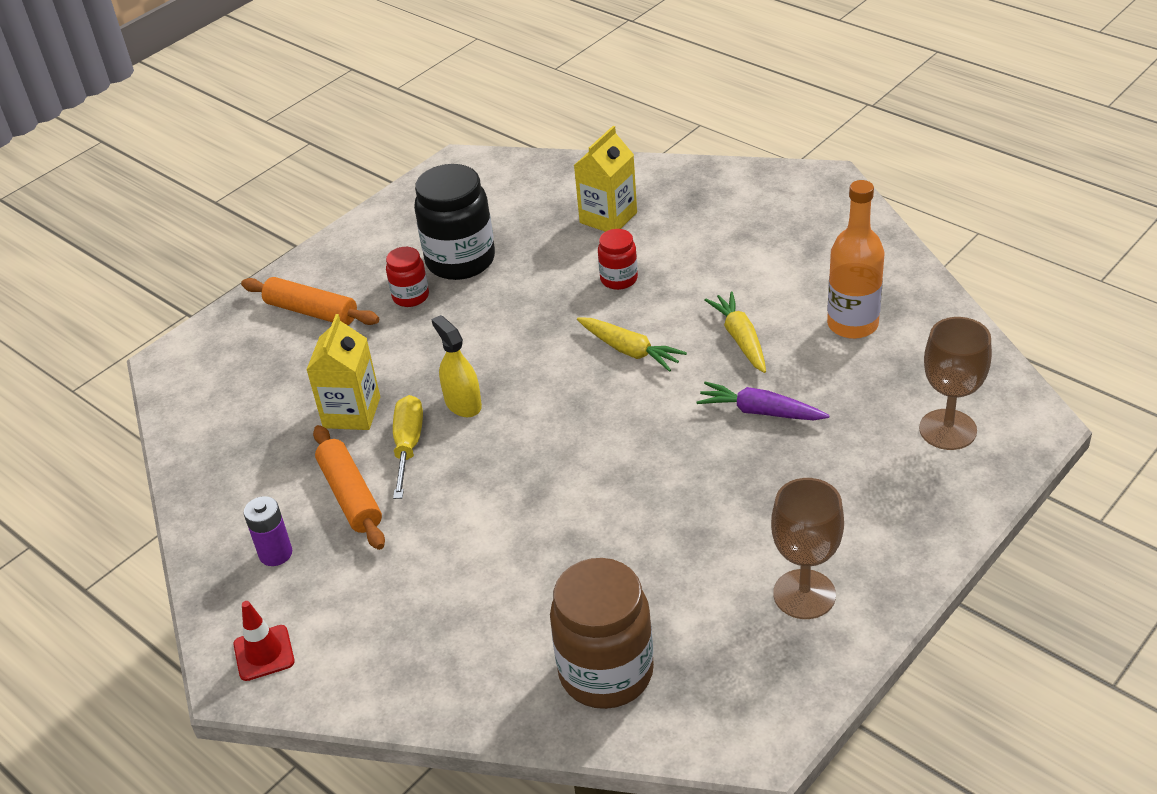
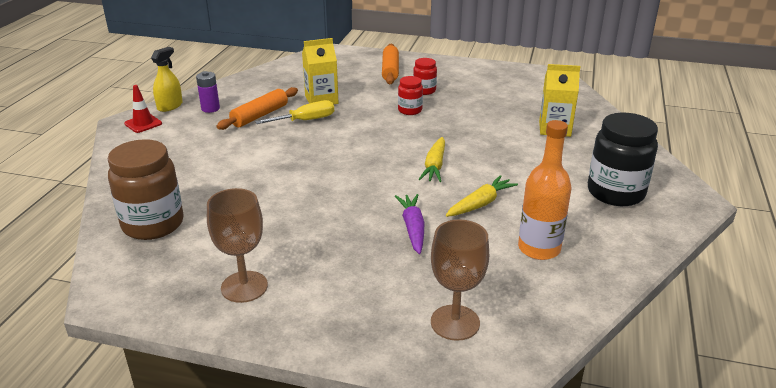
camera: 60 degrees right, 10 degrees down
black jar [414,164,495,280] -> black jar moved to [588,113,658,206]
yellow spray bottle [432,315,482,417] -> yellow spray bottle moved to [151,47,183,112]
red jar [598,229,638,290] -> red jar moved to [398,76,423,115]

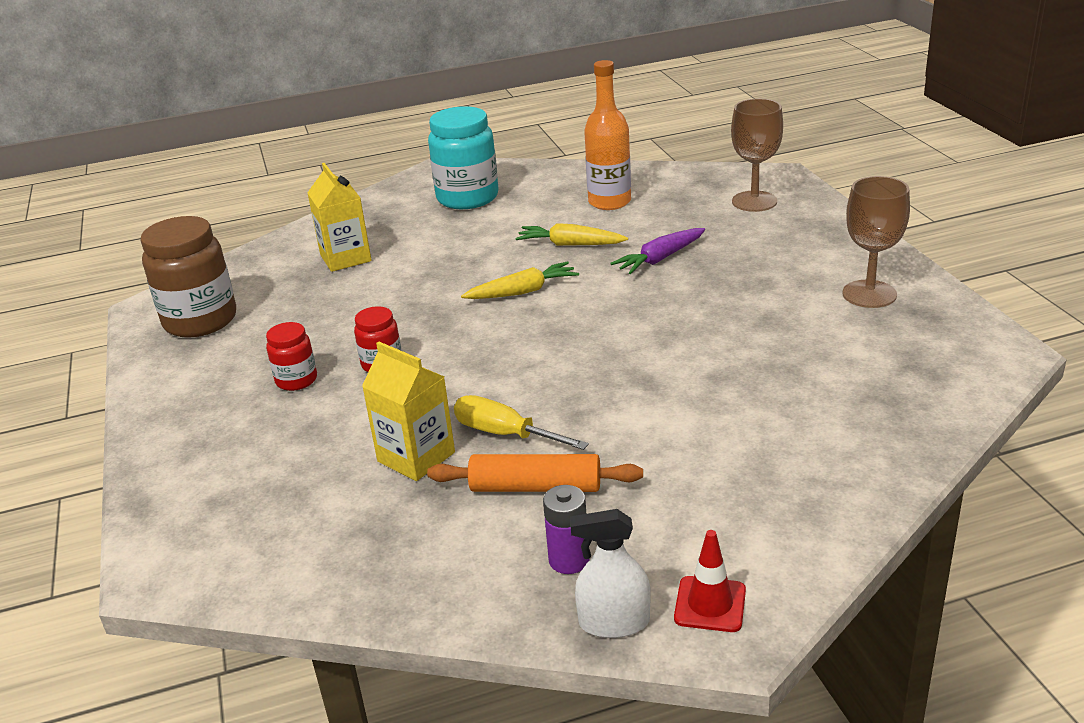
camera: 120 degrees left, 0 degrees up
brown jar [108,139,184,240] -> brown jar moved to [140,216,236,338]
yellow spray bottle [151,47,183,112] -> white spray bottle [570,509,651,638]
orange rolling pin [382,44,399,84] -> none
black jar [588,113,658,206] -> turquoise jar [428,106,499,209]

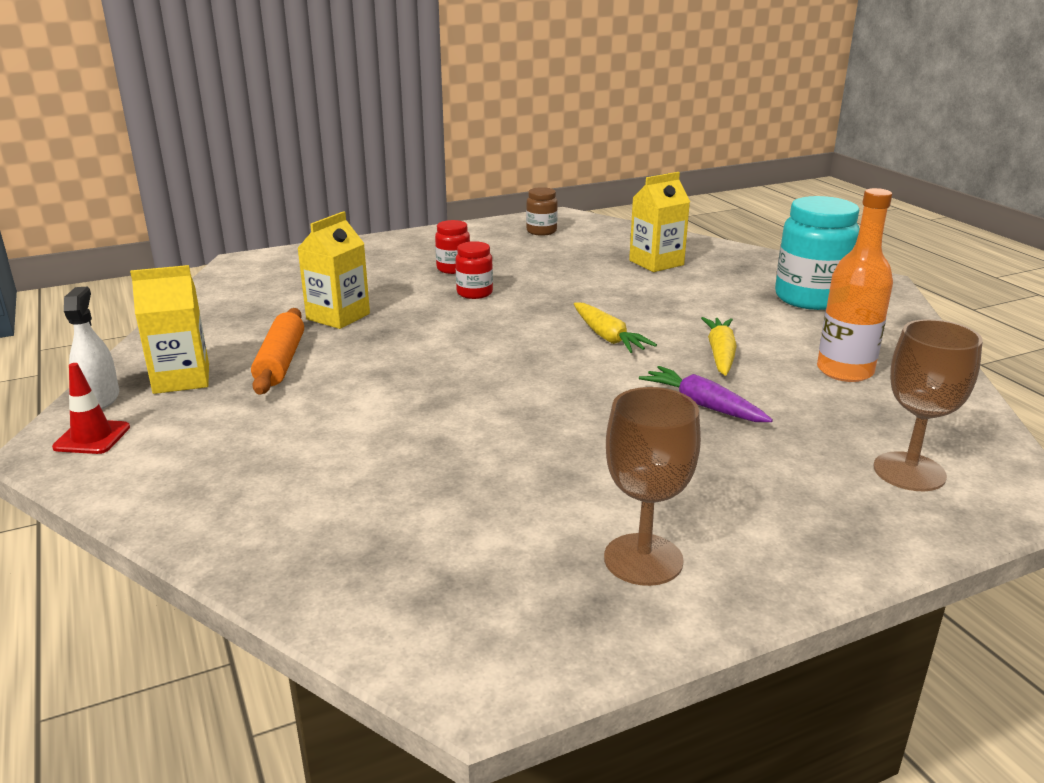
camera: 80 degrees right, 5 degrees down
brown jar [140,216,236,338] -> brown jar [526,187,558,236], size x0.52
yellow screwdriver [454,395,589,450] -> none
purple battery [543,485,590,574] -> yellow carton [130,265,209,394]

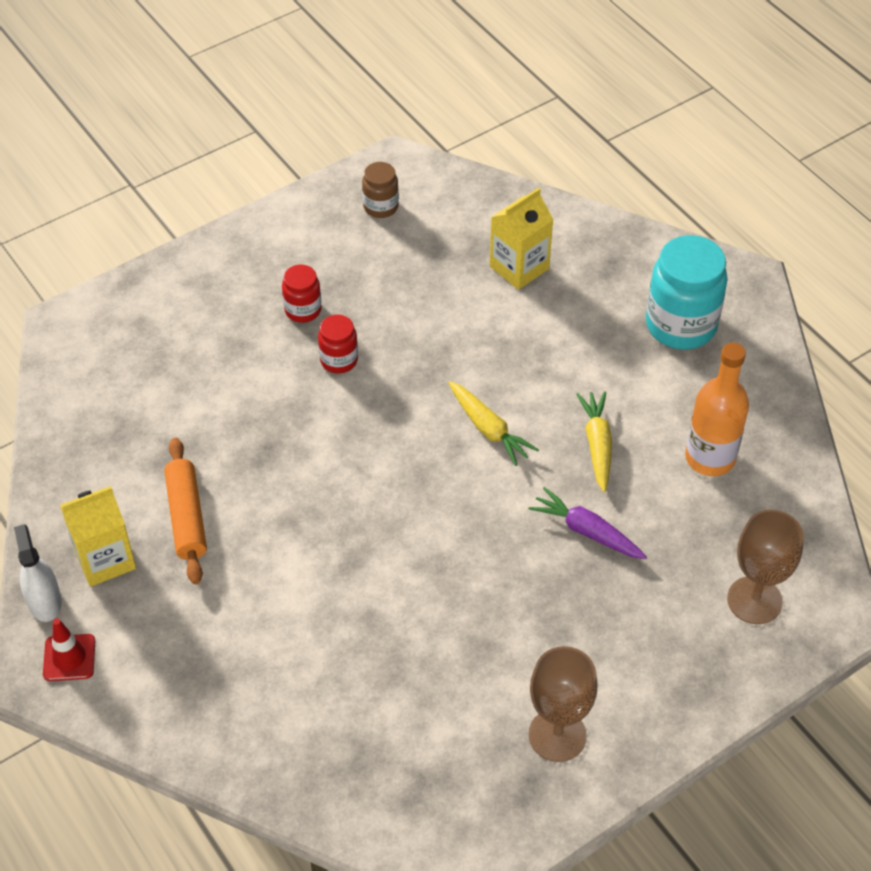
camera: 10 degrees left, 25 degrees up
yellow carton [297,211,370,329] -> none

